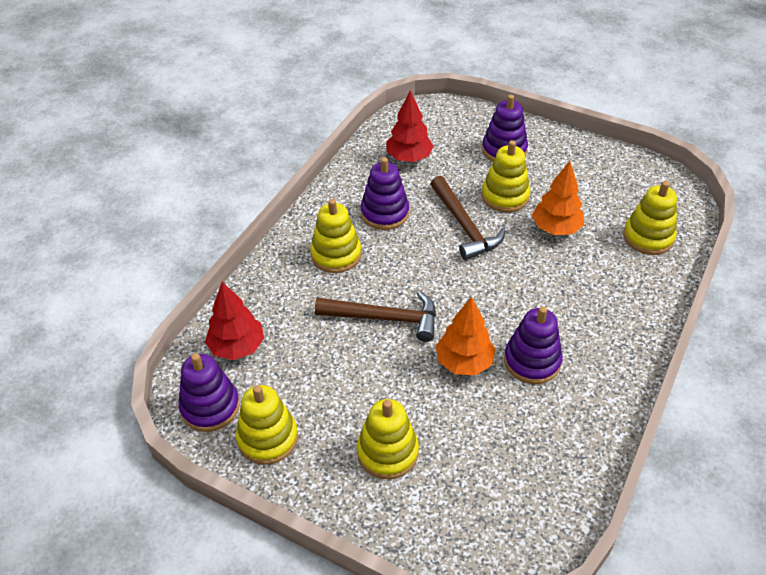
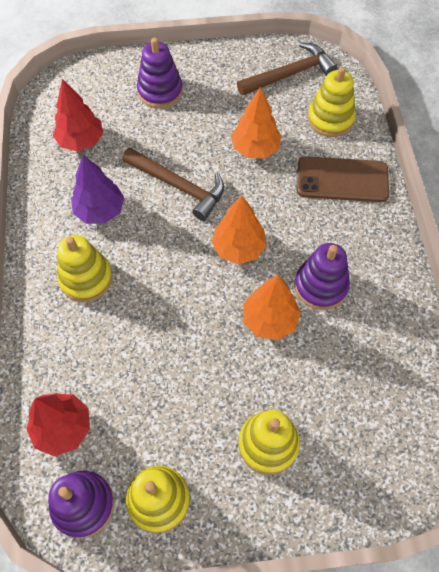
camera: 35 degrees left, 15 degrees up
brown hammer [315,291,436,342] -> brown hammer moved to [237,42,338,96]
purple stacking toy [361,157,409,230] -> purple tree [71,155,124,224]
yellow stacking toy [482,140,530,212] -> none
none -> orange tree [211,195,267,264]
none -> brown phone [297,156,389,202]

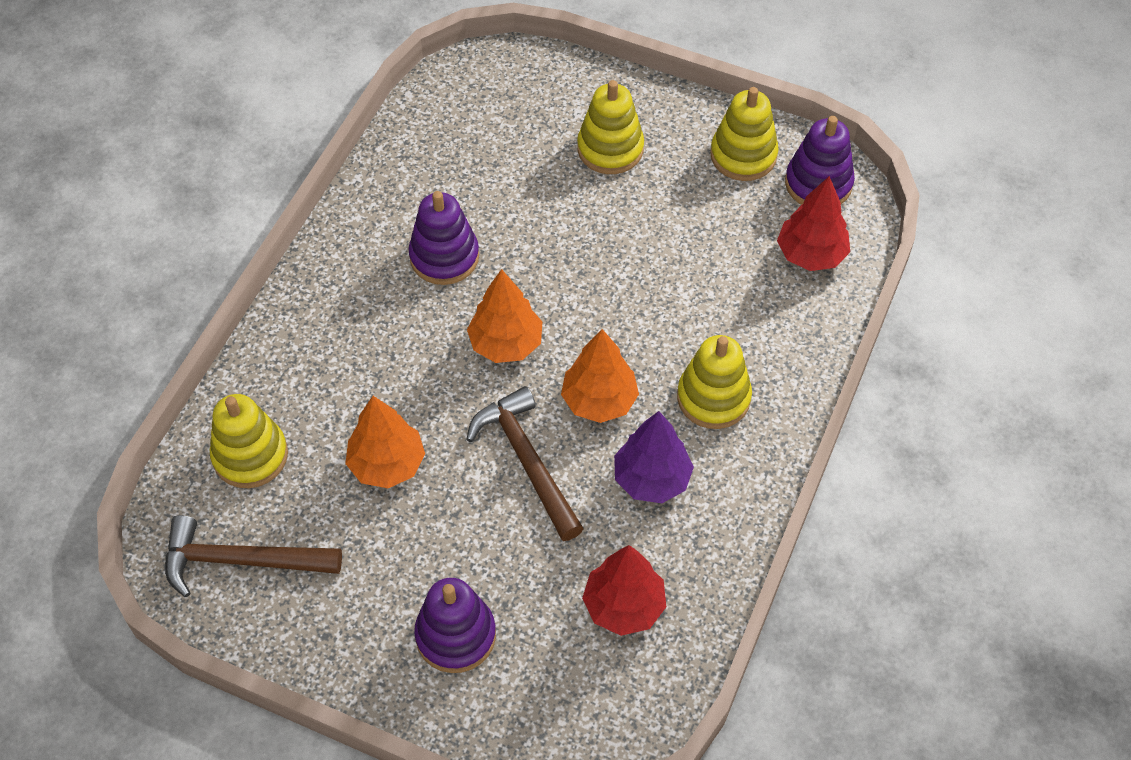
camera: 150 degrees left, 5 degrees down
orange tree [243,275,301,340] -> orange tree moved to [561,329,639,423]
brown phone [297,156,389,202] -> none

